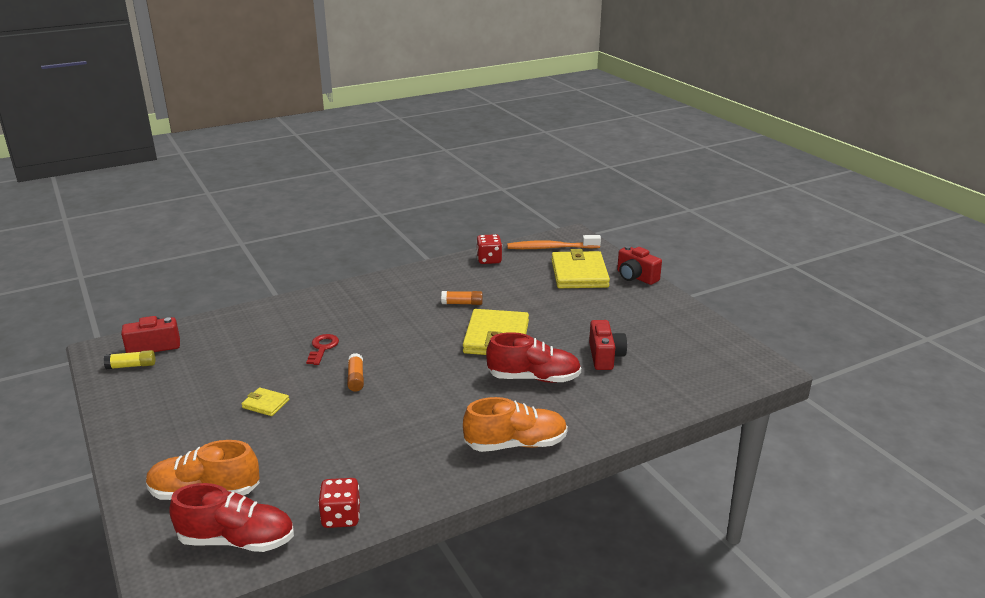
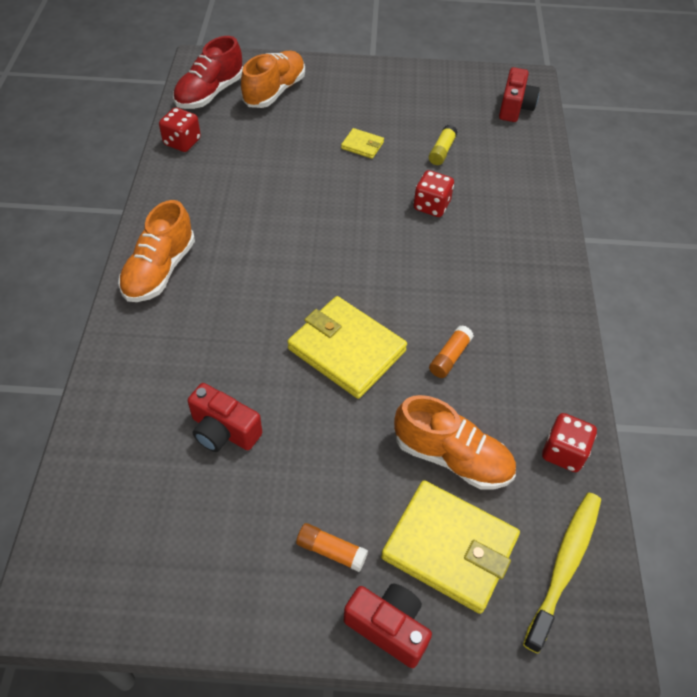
camera: 120 degrees right, 25 degrees up
yellow glue stick [104,350,155,369] -> yellow glue stick moved to [429,125,458,165]
yellow wallet [241,388,289,416] -> yellow wallet turned 60 degrees clockwise [341,128,384,159]
red key [306,334,339,365] -> red dice [413,170,454,217]
orange glue stick [347,353,364,392] -> orange glue stick moved to [296,523,368,572]
red shoe [486,332,581,383] -> none
orange toothbrush [507,235,601,249] -> yellow toothbrush [523,493,601,653]
red camera [617,246,662,285] -> red camera turned 45 degrees clockwise [344,583,432,668]
none -> orange shoe [394,395,516,490]

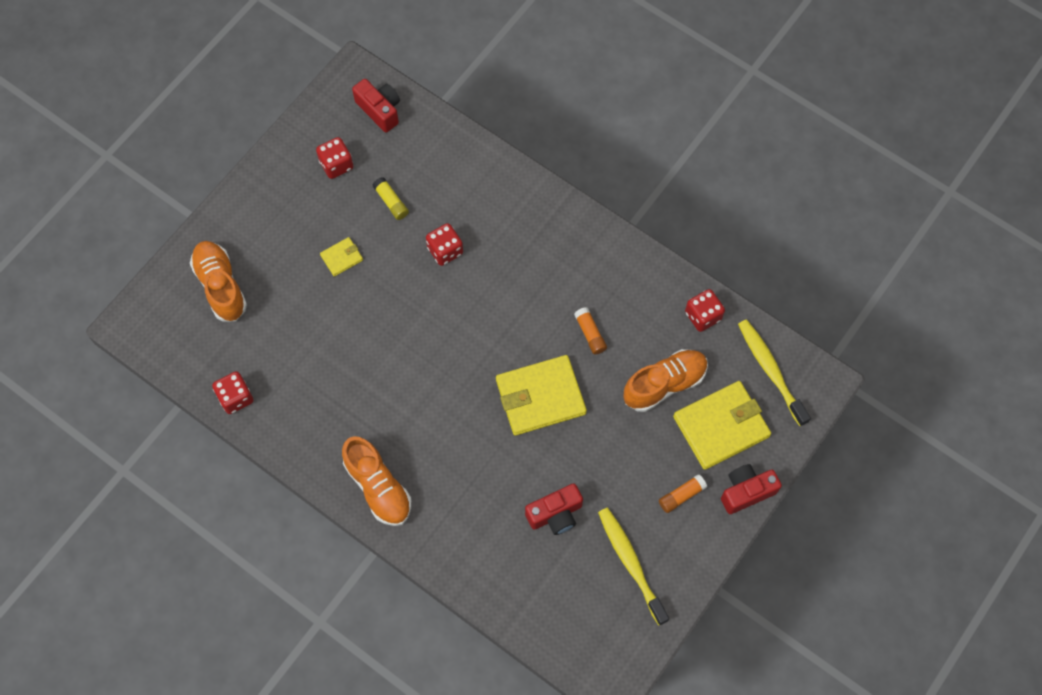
camera: 55 degrees left, 15 degrees up
red shoe [173,36,243,109] -> none
none -> red dice [316,137,353,179]
none -> yellow toothbrush [598,508,669,625]

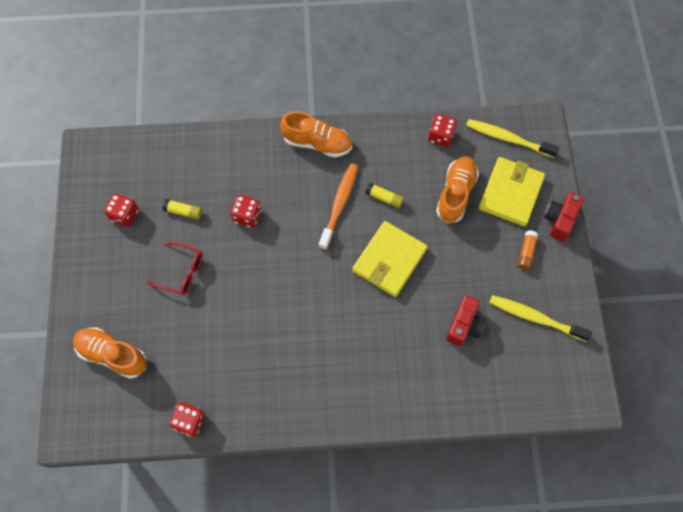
camera: 40 degrees left, 0 degrees up
yellow wallet [320,237,363,277] -> red glasses [147,242,203,295]
orange shoe [342,437,411,526] -> orange shoe moved to [280,111,352,158]
red camera [352,79,400,133] -> none
orange glue stick [574,307,607,355] -> yellow glue stick [365,183,404,208]
none -> orange toothbrush [319,164,358,250]

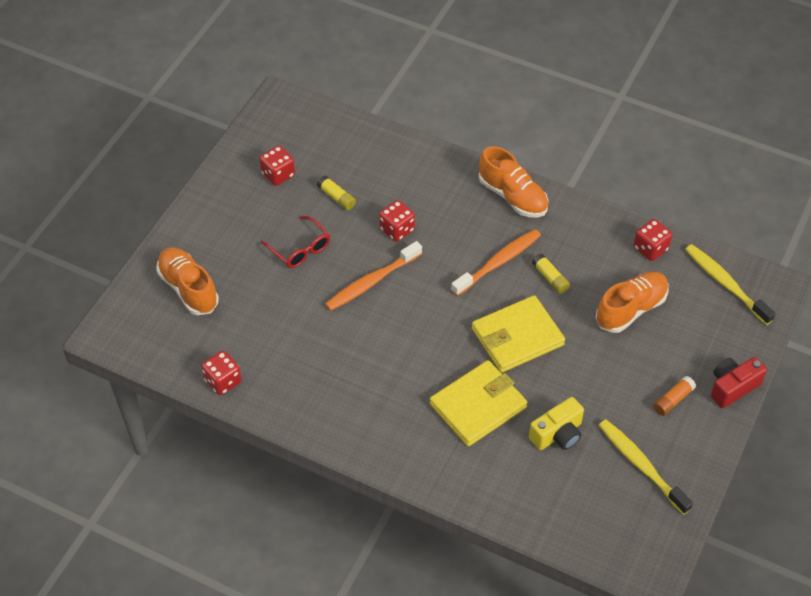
camera: 30 degrees right, 15 degrees down
red camera [446,295,486,346] -> yellow camera [529,397,584,450]
yellow wallet [479,157,545,226] -> yellow wallet moved to [430,360,527,446]
none -> orange toothbrush [325,241,422,311]

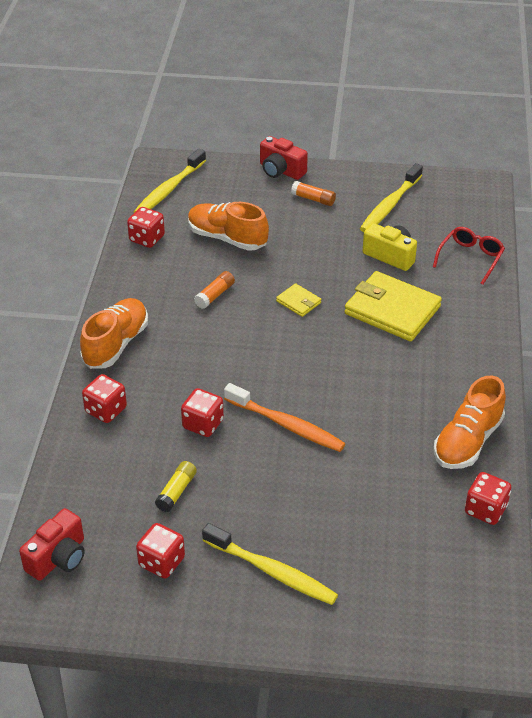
camera: 110 degrees left, 10 degrees down
orange shoe [156,248,219,315] -> orange shoe moved to [434,376,506,469]
red glasses [261,216,330,268] -> red glasses moved to [433,227,505,285]
orange toothbrush [451,229,541,296] -> none
yellow wallet [472,295,565,373] -> yellow wallet [276,283,321,317], size x0.47
yellow glue stick [532,253,570,294] -> orange glue stick [194,271,235,309]
none -> red camera [19,508,85,581]
none -> red dice [82,374,127,423]
none -> yellow toothbrush [202,523,338,605]

